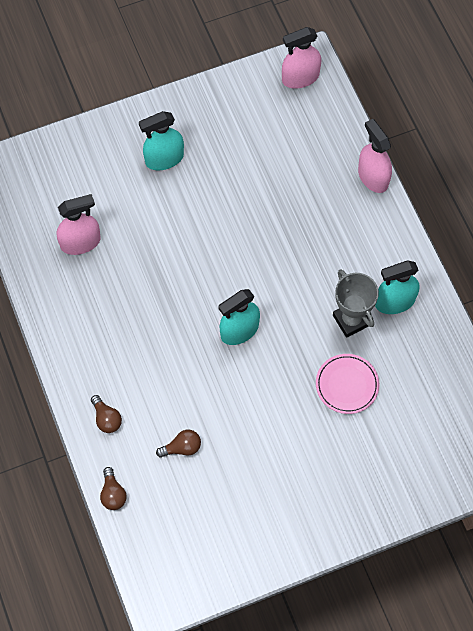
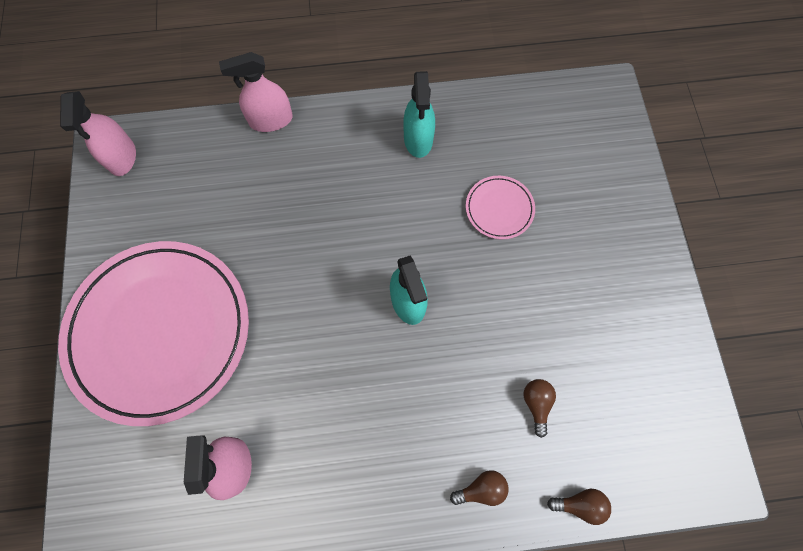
camera: 75 degrees left, 5 degrees up
turquoise spray bottle [139,111,184,170] -> pink plate [58,241,249,426]
grey trophy [333,269,379,338] -> none

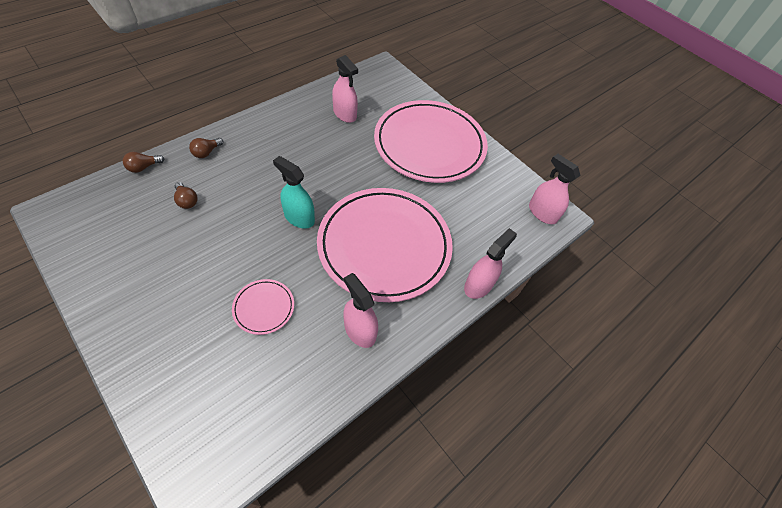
camera: 140 degrees right, 15 degrees down
turquoise spray bottle [403,71,435,158] -> pink spray bottle [344,273,378,348]
none -> pink plate [317,188,453,302]

